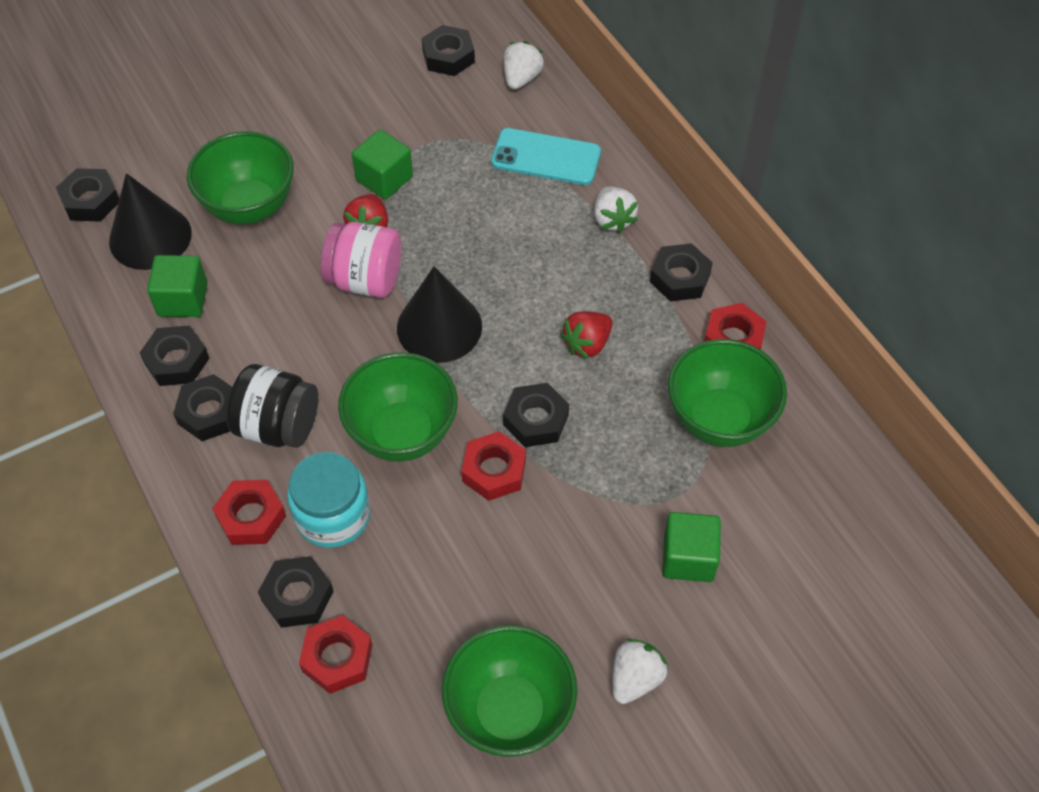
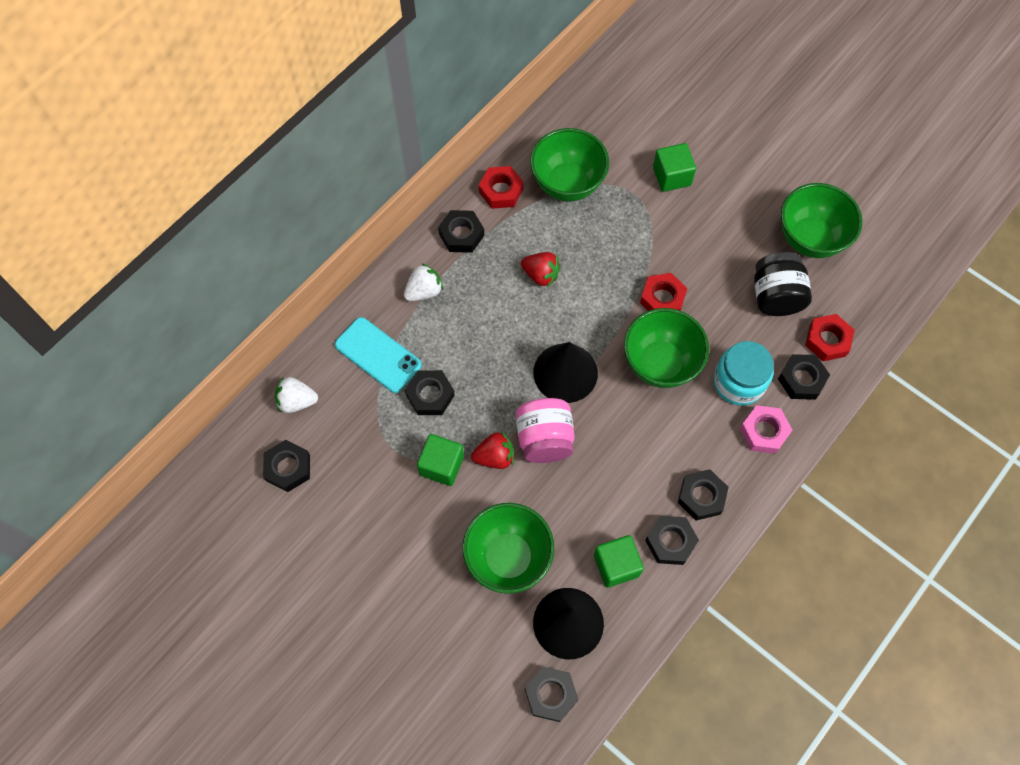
camera: 110 degrees left, 10 degrees up
red nut [212,480,286,545] -> pink nut [740,405,793,454]
black jar [226,364,318,448] -> black jar moved to [754,252,812,316]
turquoise phone [491,128,601,185] -> turquoise phone turned 45 degrees counterclockwise [335,317,422,393]
black nut [503,383,569,447] -> black nut moved to [405,370,455,415]
white strawberry [612,639,669,704] -> none

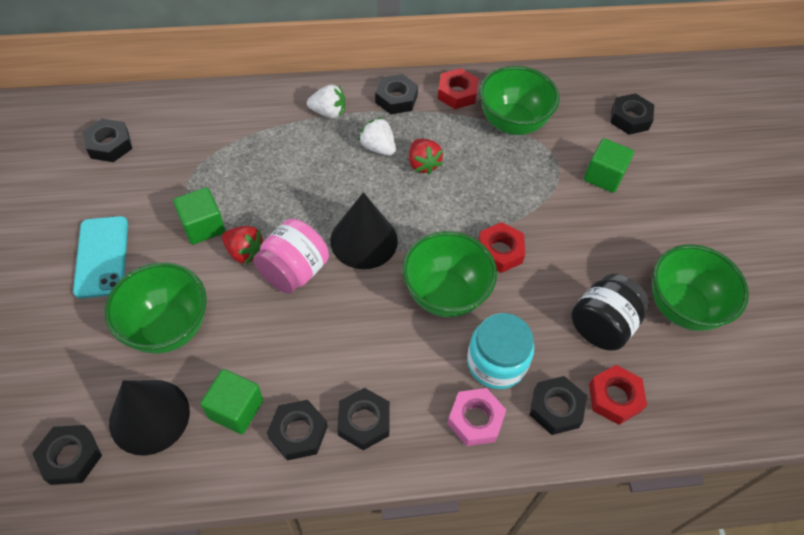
camera: 40 degrees right, 10 degrees down
white strawberry [275,376,318,413] -> white strawberry moved to [358,117,396,156]
turquoise phone [335,317,422,393] -> turquoise phone moved to [73,216,128,298]
black nut [405,370,455,415] -> black nut moved to [610,93,654,135]

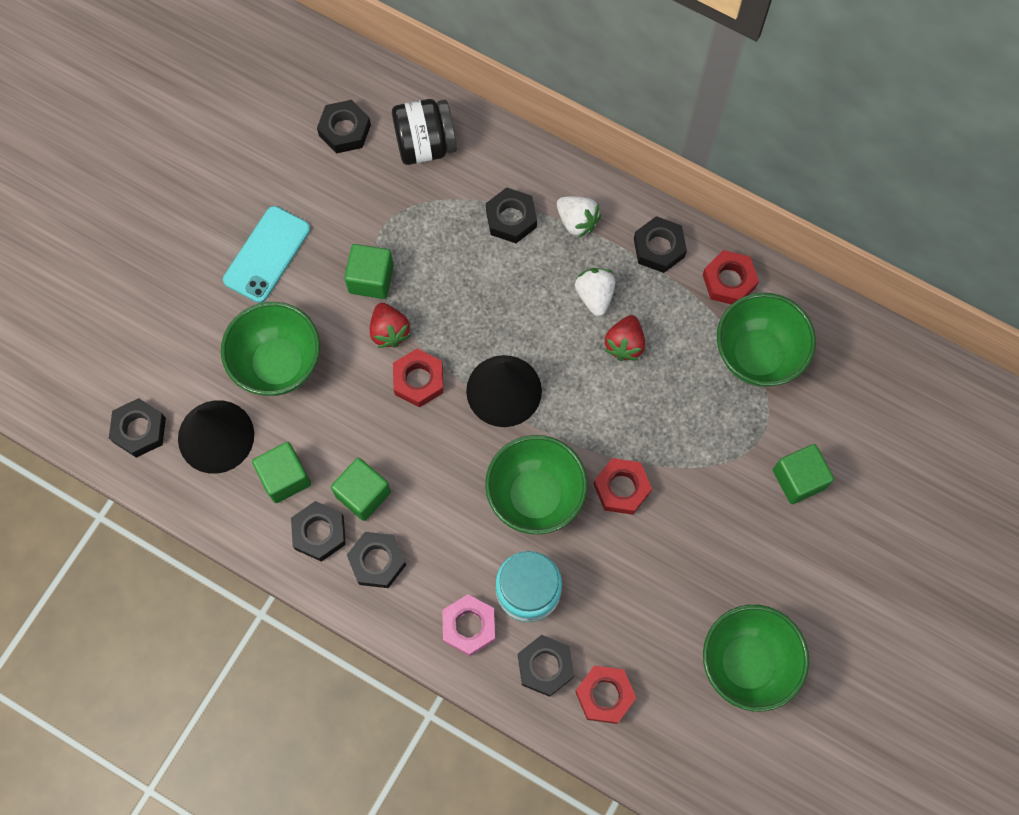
camera: 40 degrees right, 15 degrees up
pink jar [253,219,329,294] -> red nut [393,349,444,407]
black jar [571,274,649,351] -> black jar moved to [392,99,457,165]
black nut [610,93,654,135] -> black nut moved to [486,187,537,243]
none -> green cube [331,458,391,521]

